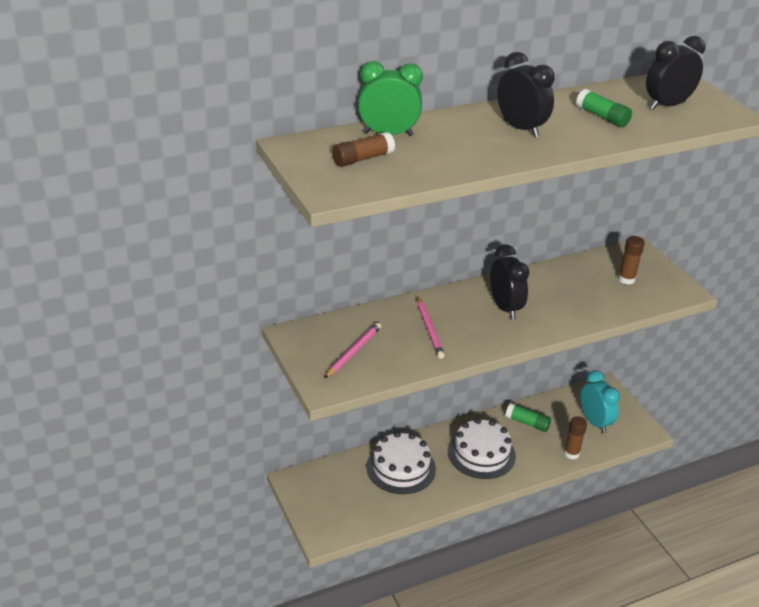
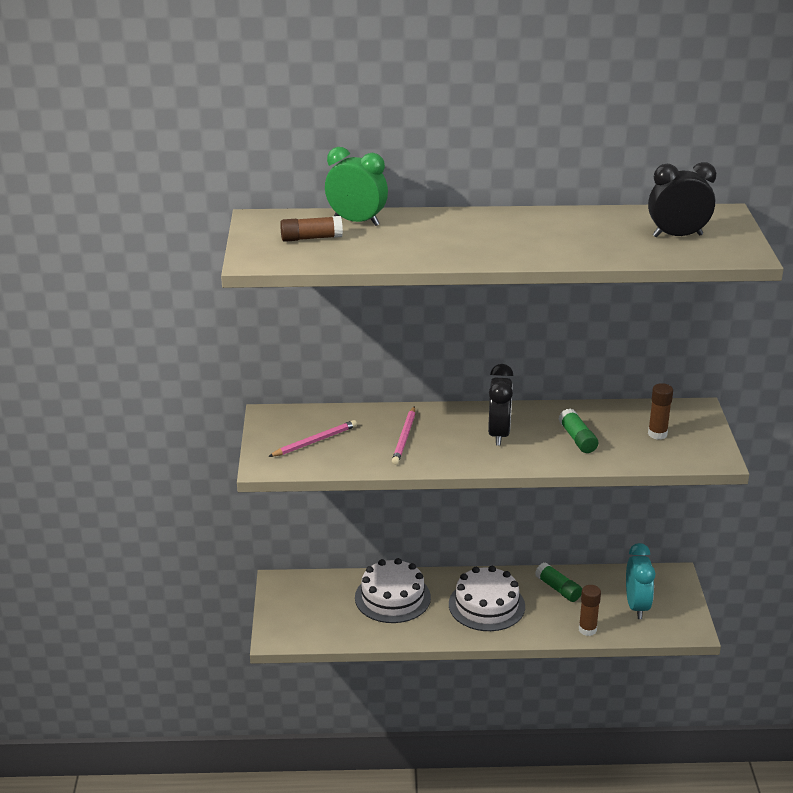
camera: 25 degrees right, 5 degrees down
black clock [497,52,555,137] -> none
green glue stick [576,89,632,127] -> green glue stick moved to [559,409,598,453]

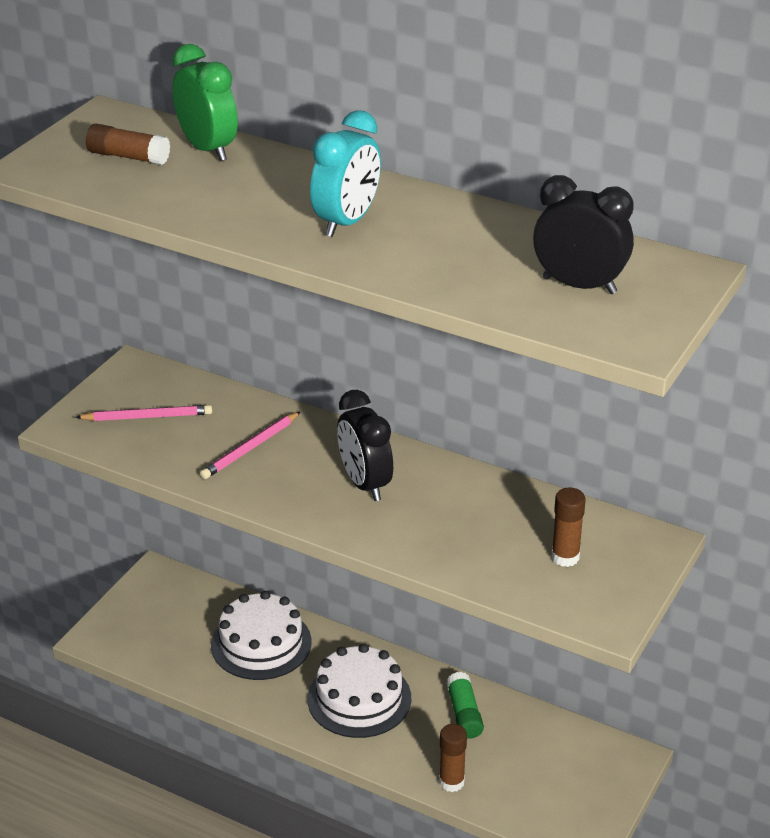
camera: 30 degrees right, 5 degrees up
black clock [488,364,513,446] -> black clock turned 120 degrees clockwise [337,390,393,501]
green glue stick [559,409,598,453] -> none
turquoise clock [626,543,655,619] -> turquoise clock moved to [310,110,381,237]

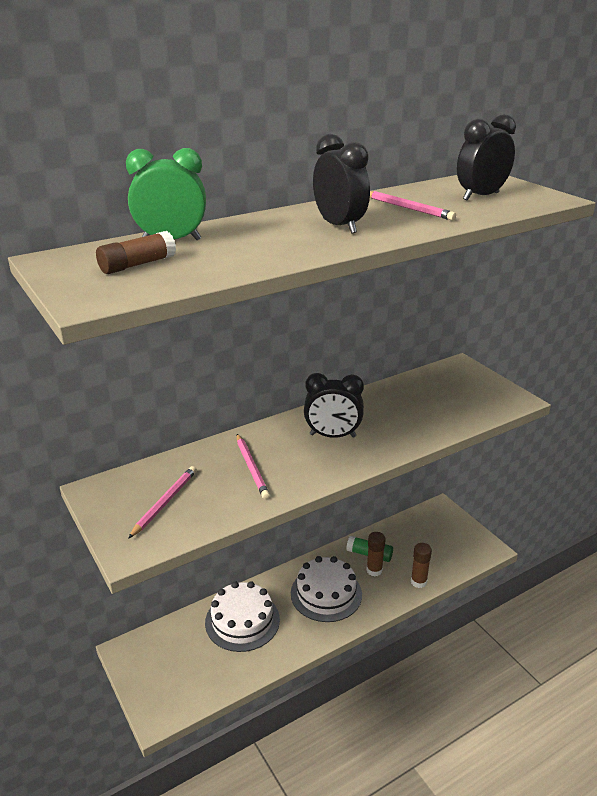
camera: 60 degrees left, 5 degrees down
turquoise clock [310,110,381,237] -> black clock [313,134,370,234]
brown glue stick [551,487,586,567] -> brown glue stick moved to [366,532,386,576]
none -> pink pencil [370,191,456,221]

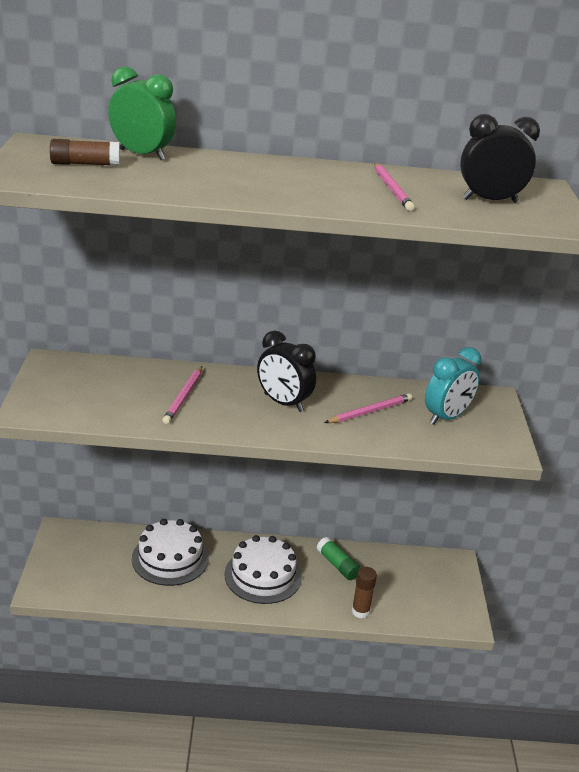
camera: 30 degrees right, 0 degrees up
pink pencil [128,466,197,539] -> pink pencil moved to [324,393,412,423]
black clock [313,134,370,234] -> none
brown glue stick [366,532,386,576] -> none
none -> turquoise clock [425,347,481,425]

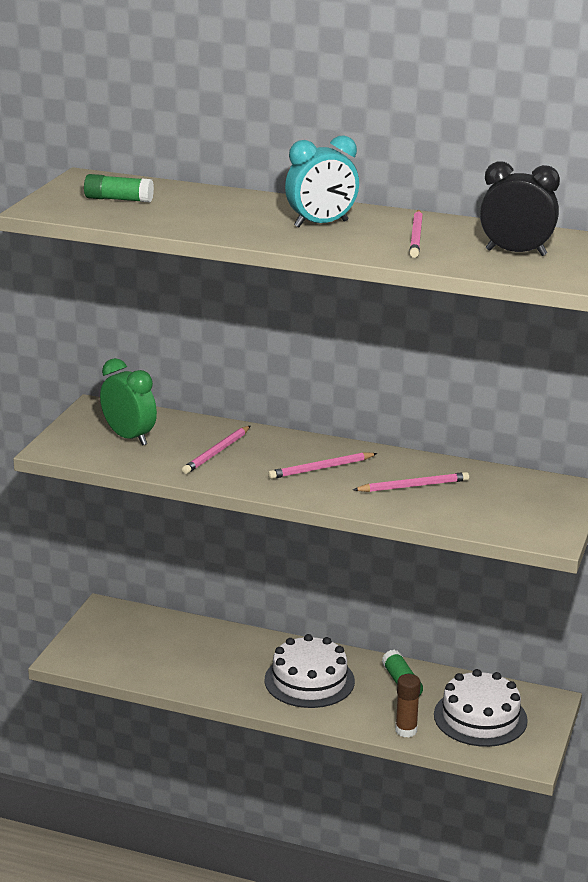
camera: 20 degrees right, 5 degrees down
brown glue stick [50,139,120,166] -> green glue stick [84,174,154,203]
green clock [108,66,176,160] -> green clock moved to [100,358,157,446]
white cake [132,519,209,586] -> white cake moved to [434,669,528,747]
black clock [257,331,316,412] -> pink pencil [268,452,377,479]
turquoise clock [425,347,481,425] -> turquoise clock moved to [285,136,359,227]

